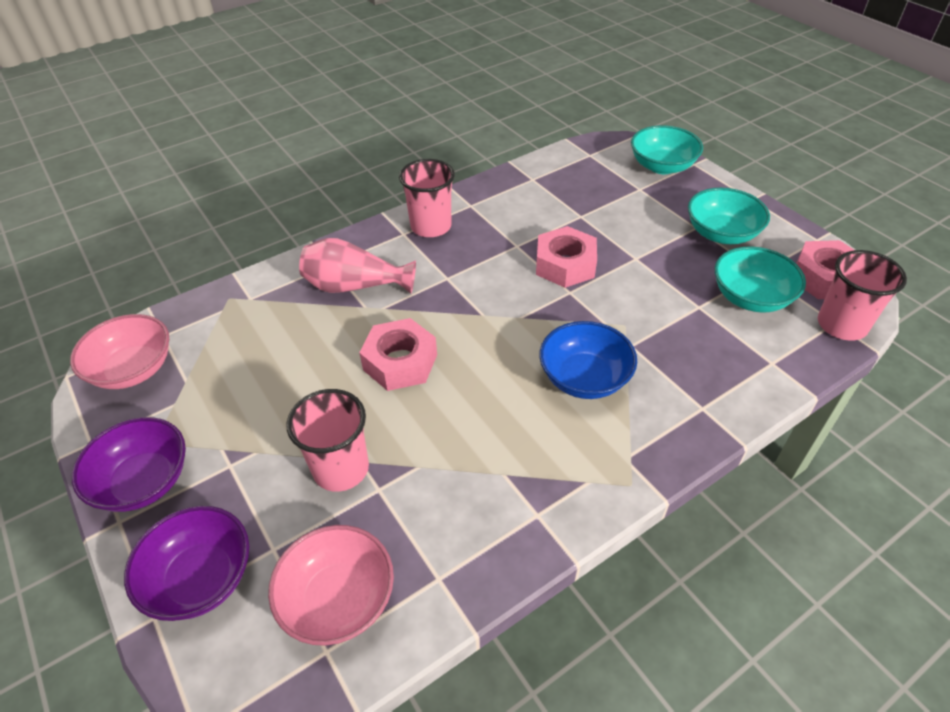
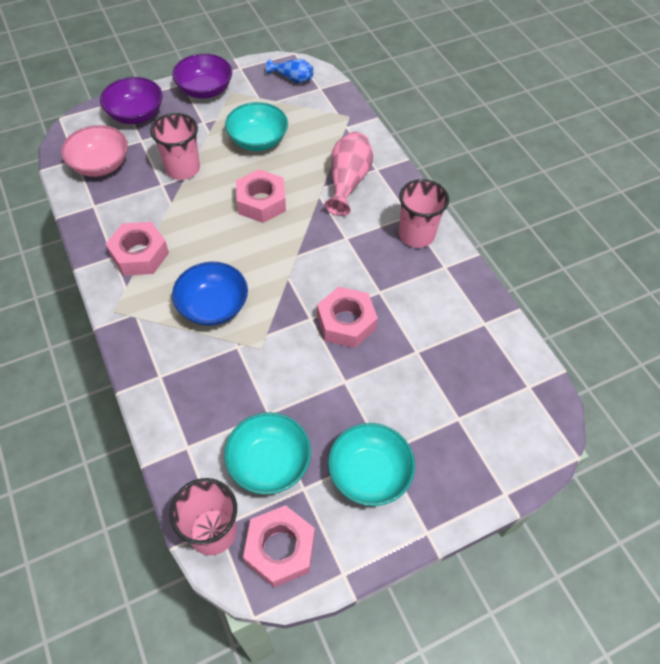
camera: 95 degrees right, 10 degrees up
pink bowl [70,314,169,389] -> blue vase [266,59,314,83]
turquoise bowl [631,125,703,174] -> turquoise bowl moved to [225,102,288,151]
none -> pink nut [106,222,169,276]

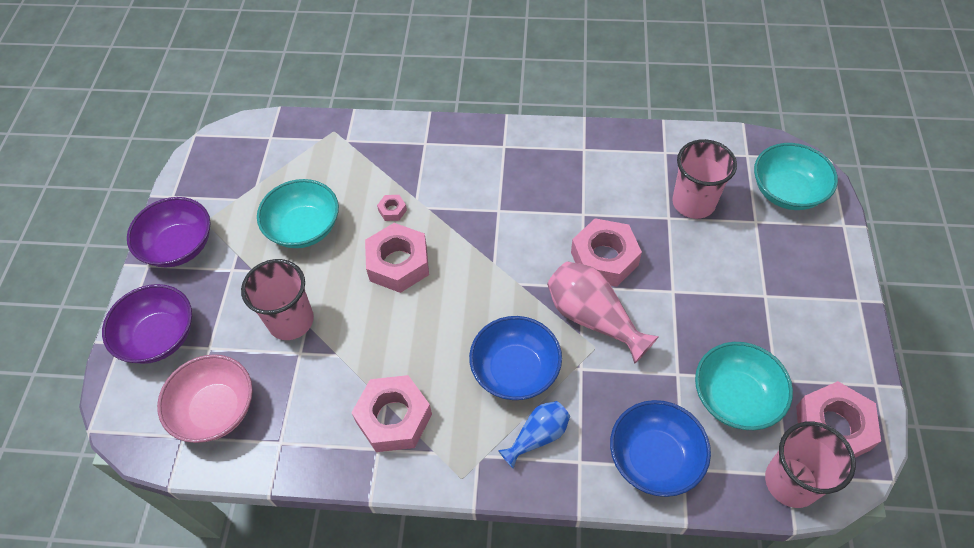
camera: 55 degrees left, 0 degrees up
blue vase [266,59,314,83] -> blue vase moved to [498,401,570,469]
pink vase [324,132,373,216] -> pink vase moved to [547,261,659,364]
turquoise bowl [328,423,415,506] -> turquoise bowl moved to [754,143,838,210]
pink cup [399,179,449,248] -> pink cup moved to [672,139,737,219]
none -> pink nut [377,195,407,221]
none -> blue bowl [610,400,711,497]

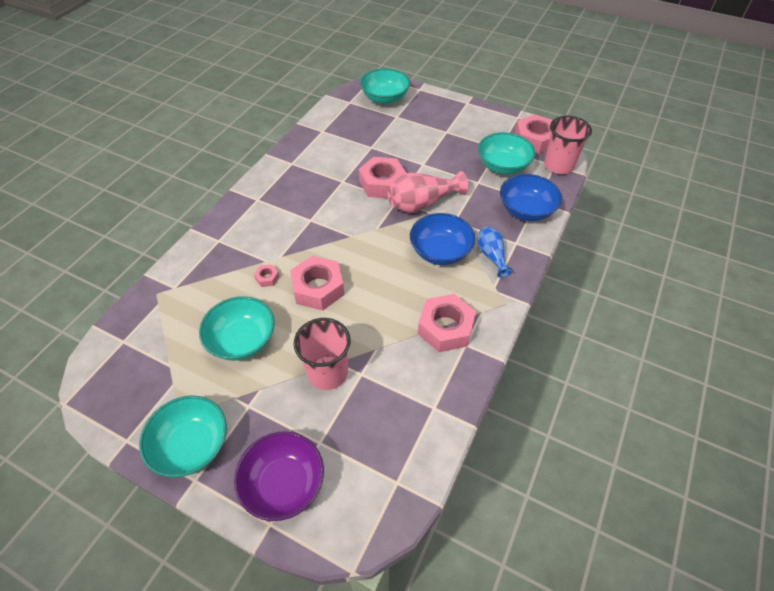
camera: 70 degrees left, 5 degrees down
purple bowl [127,197,211,267] -> turquoise bowl [139,395,227,478]
pink bowl [157,354,253,443] -> none
pink cup [672,139,737,219] -> none

